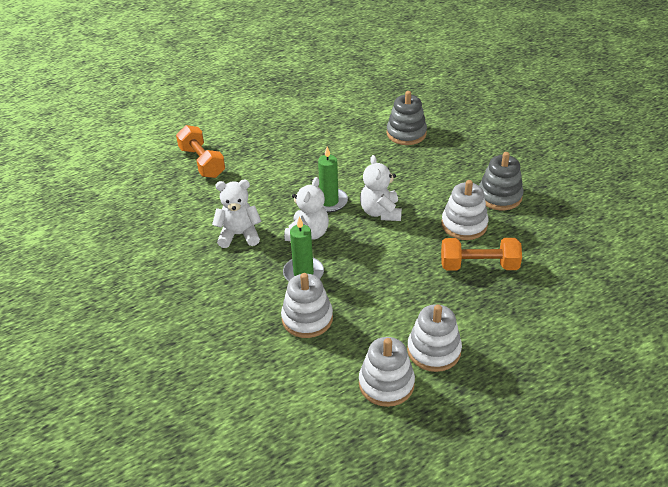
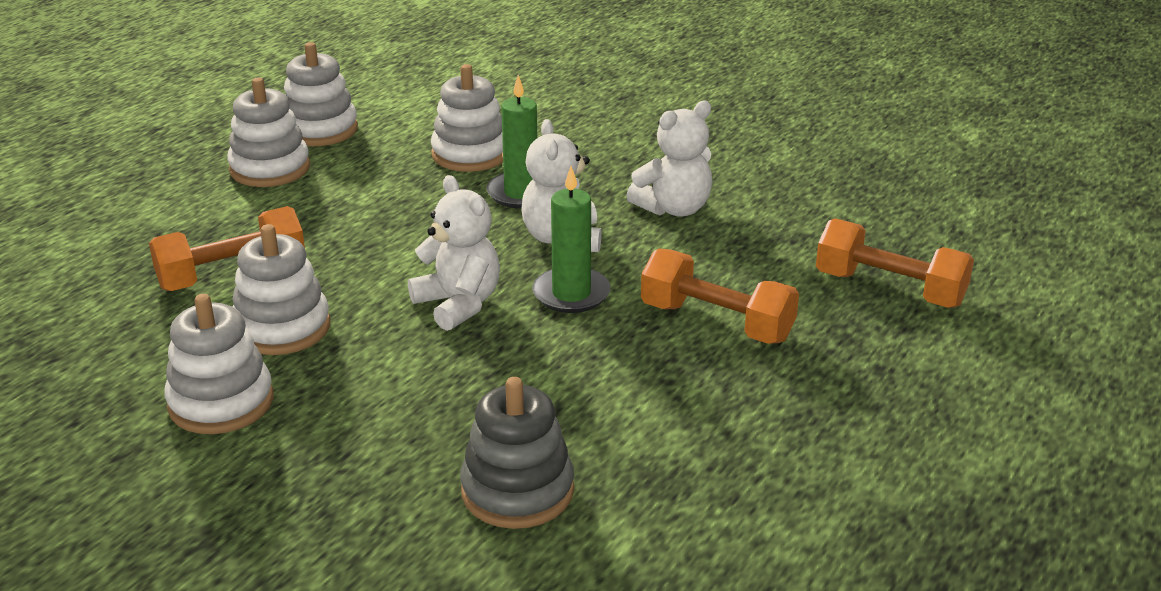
camera: 150 degrees right, 10 degrees down
grey stacking toy [479,152,523,210] -> white stacking toy [165,294,273,434]
none -> orange dumbbell [641,248,799,344]

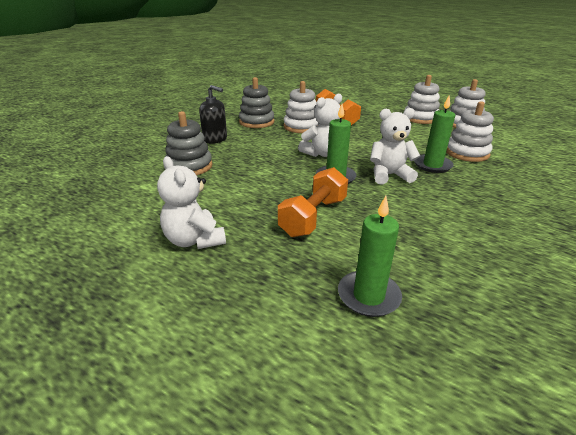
camera: 90 degrees right, 0 degrees up
white stacking toy [165,294,273,434] -> grey stacking toy [239,77,274,128]
white teddy bear [626,101,712,217] -> white teddy bear moved to [157,156,226,249]
orange dumbbell [816,218,974,308] -> green candle [338,196,402,317]
none -> black soap dispenser [199,85,227,144]

